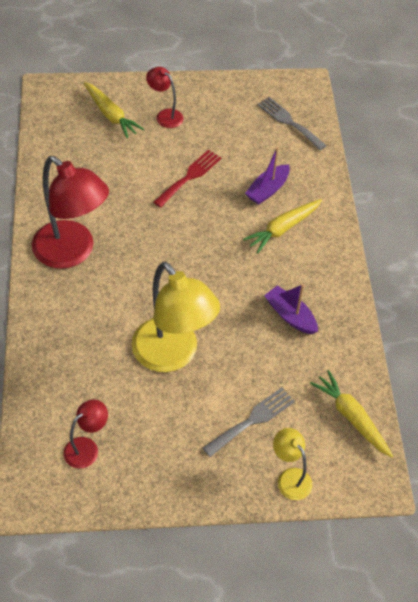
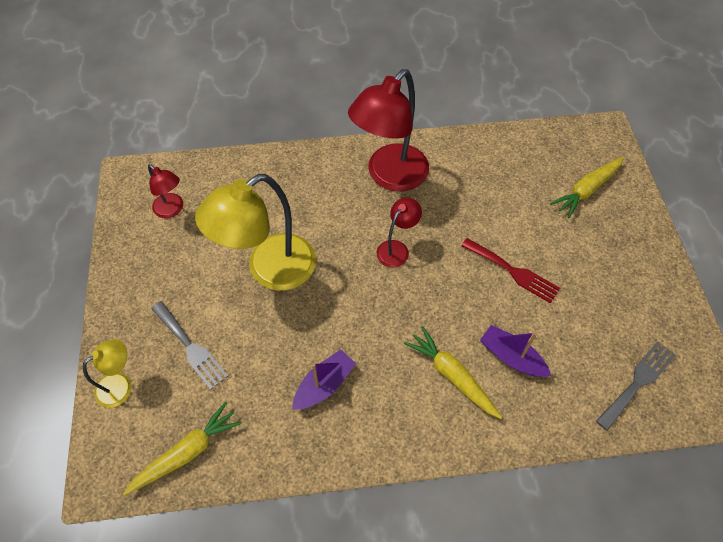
camera: 90 degrees right, 5 degrees up
red lamp [146,67,183,128] -> red lamp moved to [377,197,422,267]

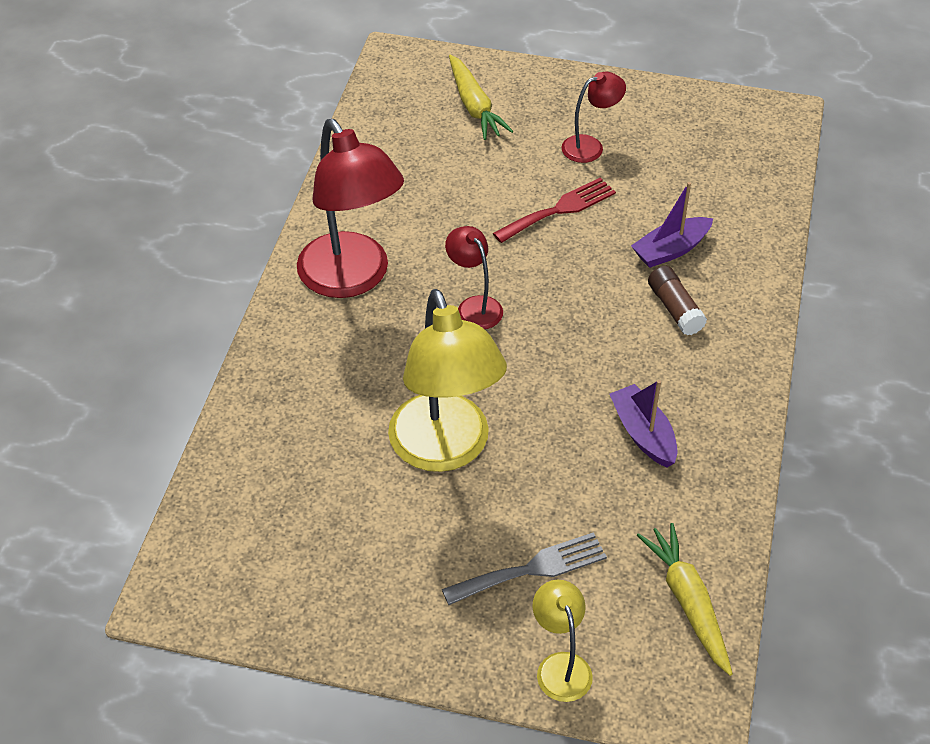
camera: 70 degrees left, 10 degrees down
red lamp [148,164,183,218] -> red lamp moved to [561,72,626,163]
yellow carrot [404,326,503,419] -> brown glue stick [648,266,707,335]
grey fork [596,341,676,431] -> none

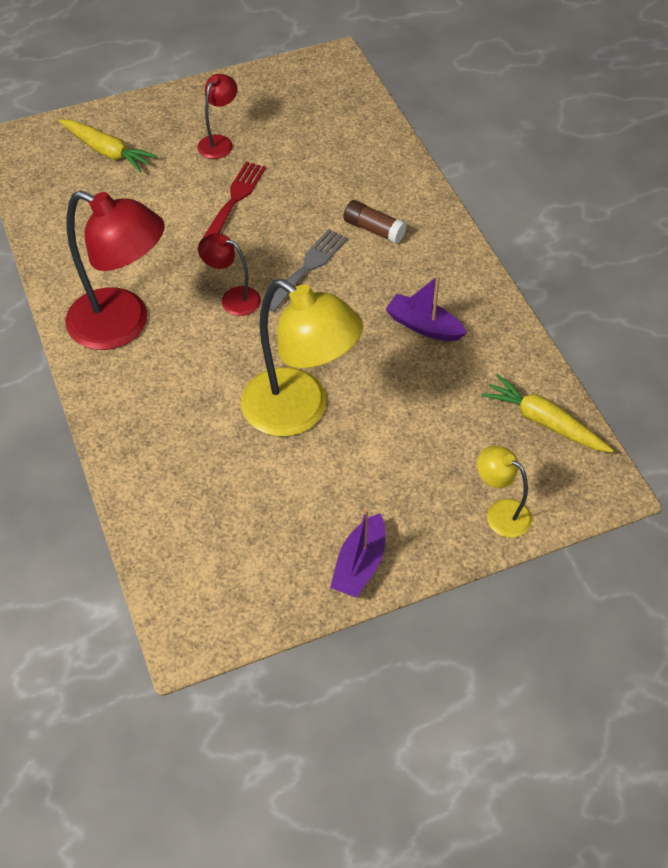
camera: 35 degrees left, 5 degrees up
grey fork [442,532,607,605] -> grey fork moved to [269,229,348,312]
purple boat [631,182,713,268] -> purple boat moved to [330,508,385,598]

